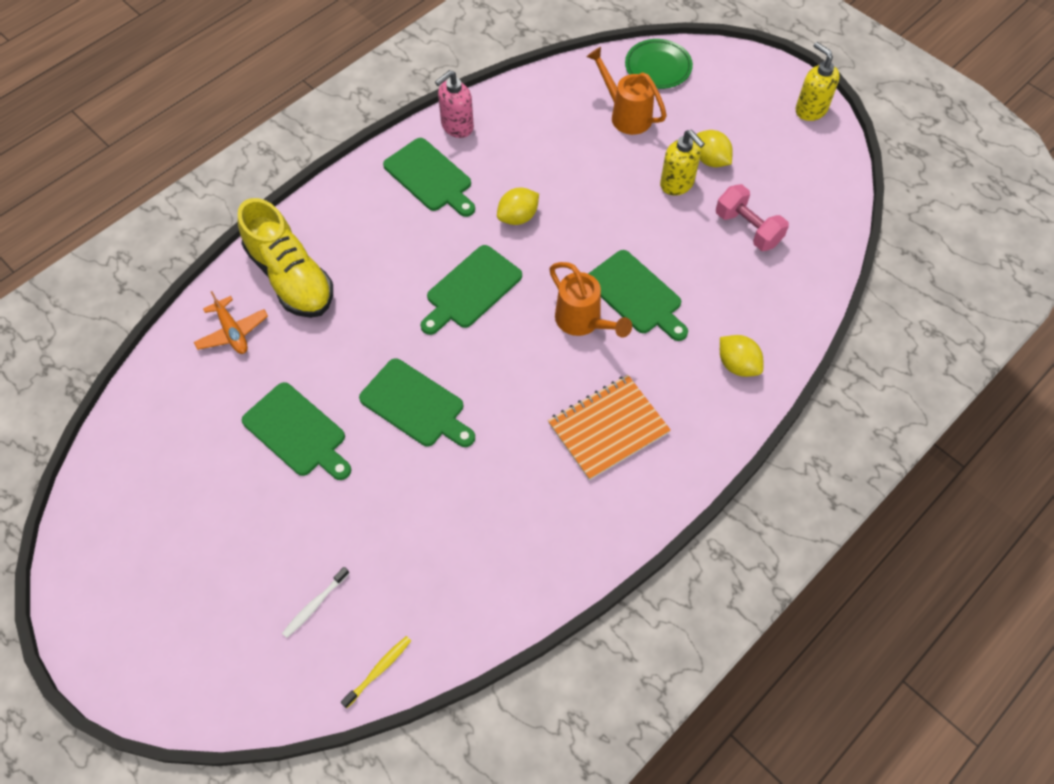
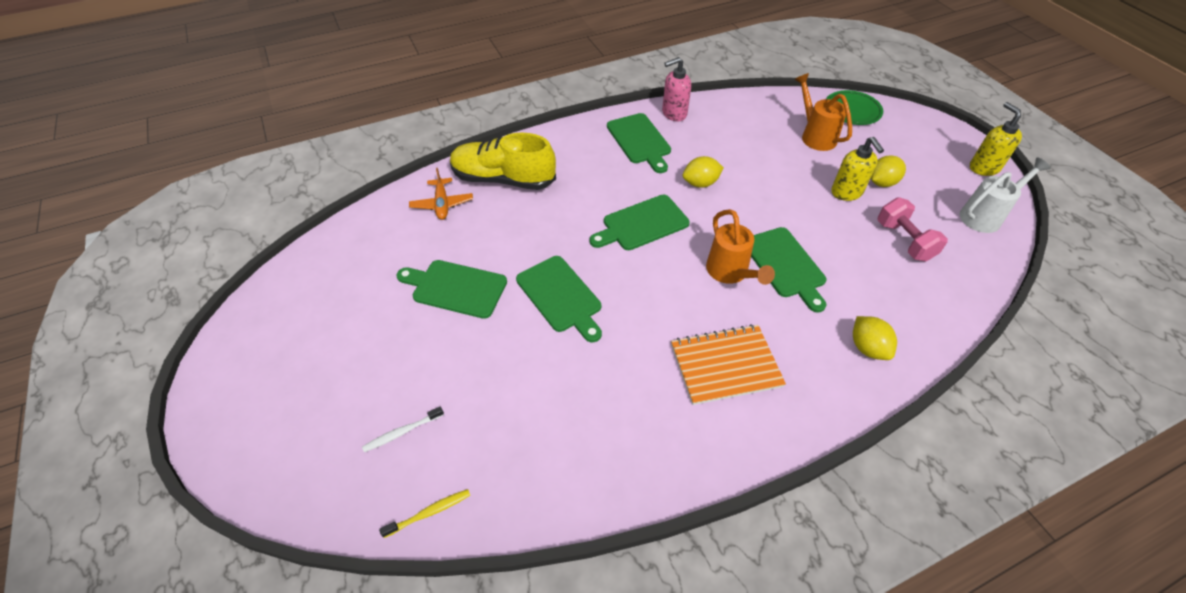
camera: 20 degrees right, 10 degrees down
yellow shoe [238,198,333,318] -> yellow shoe turned 120 degrees clockwise [450,133,556,190]
green cutting board [242,382,351,480] -> green cutting board turned 135 degrees clockwise [396,260,507,319]
yellow lemon [696,130,733,167] -> yellow lemon turned 75 degrees clockwise [871,155,906,187]
none -> white watering can [959,157,1051,233]

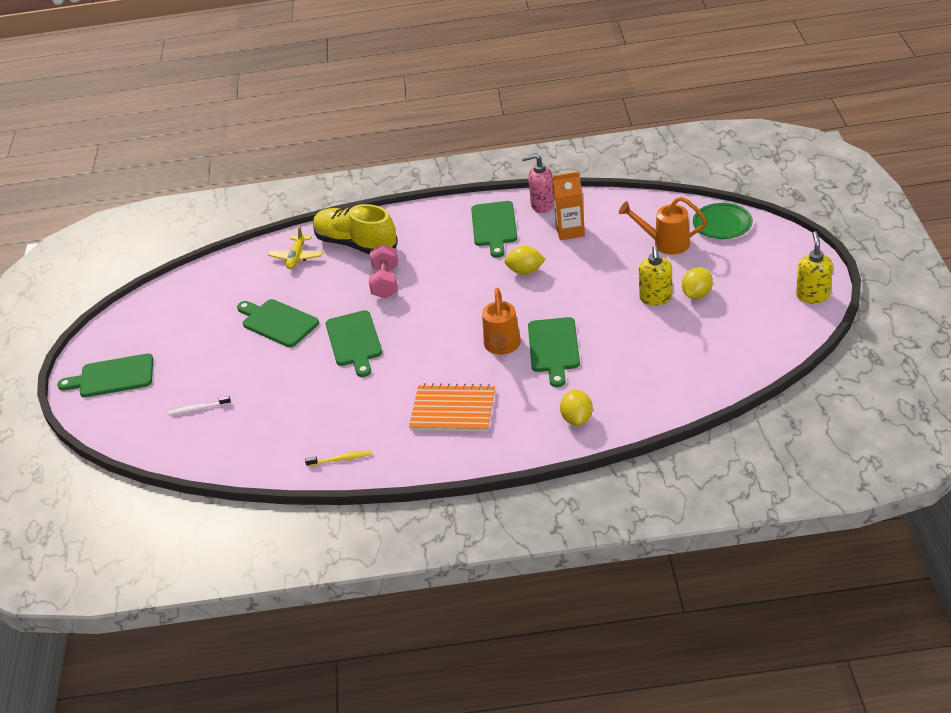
camera: 25 degrees right, 10 degrees down
yellow toothbrush [379,489,470,538] -> yellow toothbrush moved to [305,450,372,467]
orange plane [409,168,473,220] -> yellow plane [268,226,323,269]
green cutting board [589,195,690,250] -> green cutting board moved to [57,354,153,397]
orange watering can [794,73,852,151] -> orange watering can turned 75 degrees counterclockwise [619,197,707,255]
yellow lemon [871,155,906,187] -> yellow lemon turned 45 degrees counterclockwise [682,267,713,299]
pink dumbbell [878,197,948,262] -> pink dumbbell moved to [369,244,398,299]
white watering can [959,157,1051,233] -> none
none -> orange carton [552,172,585,240]

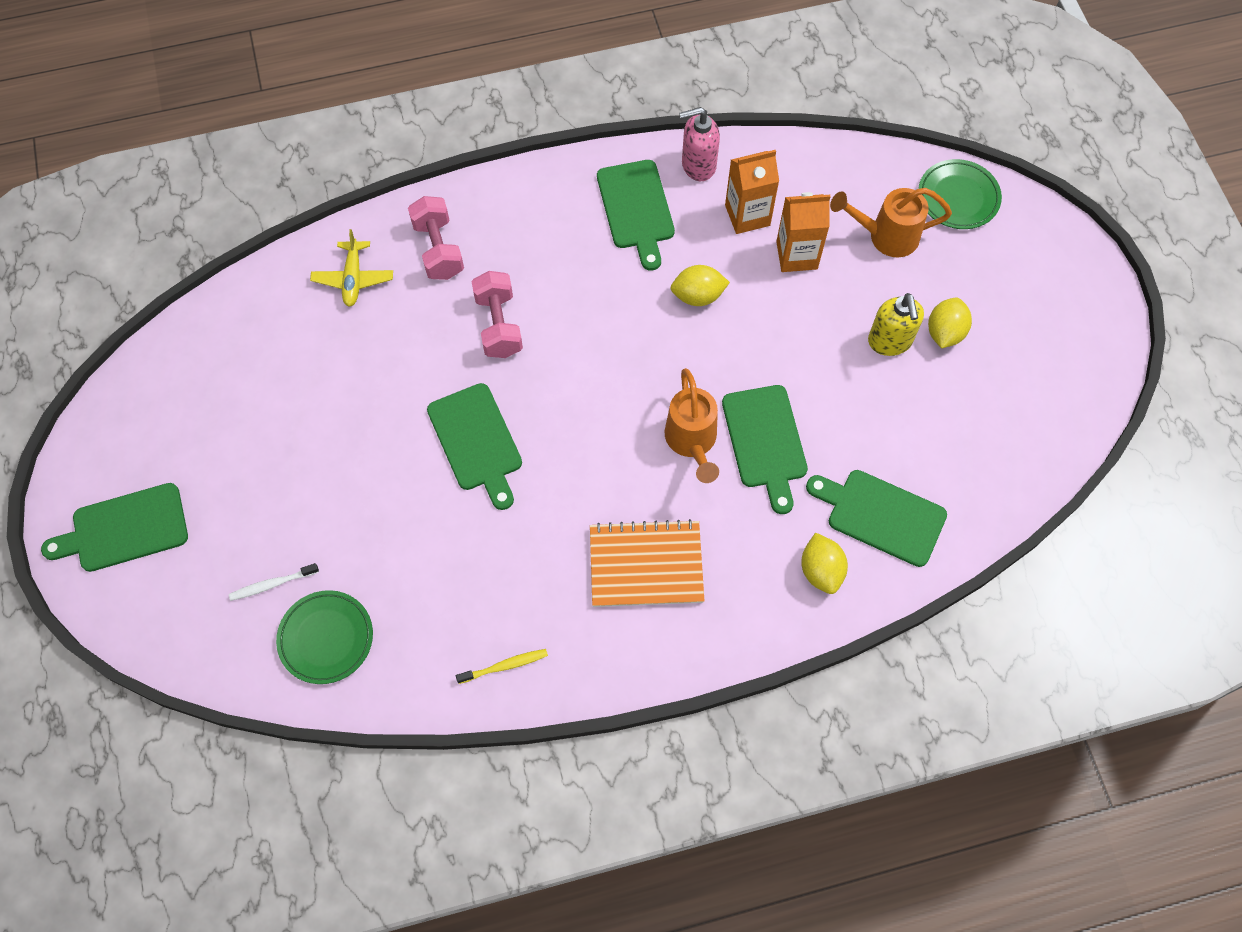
camera: 15 degrees left, 25 degrees up
green cutting board [237,299,319,347] -> green cutting board moved to [806,470,947,567]
yellow shoe [313,204,398,254] -> pink dumbbell [408,196,464,280]
yellow soap dispenser [796,231,833,303] -> none
none -> green plate [276,590,373,684]
none -> orange carton [776,192,831,272]

